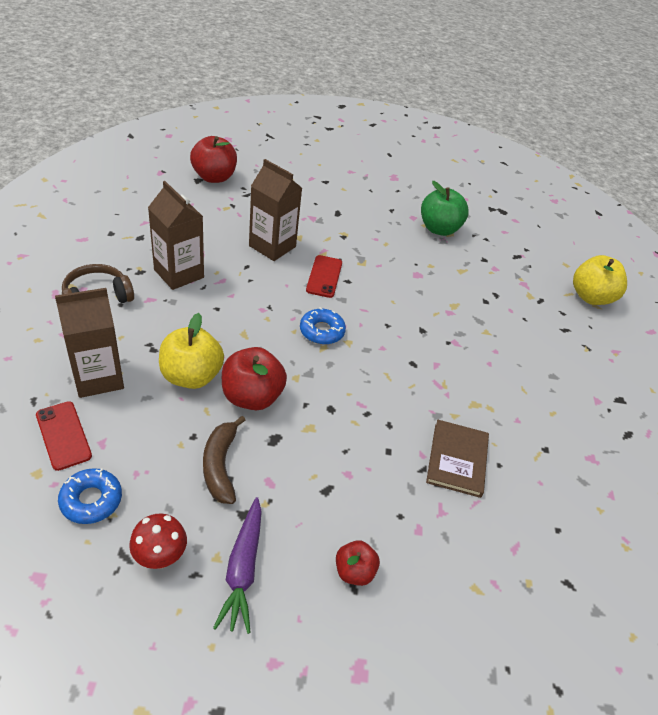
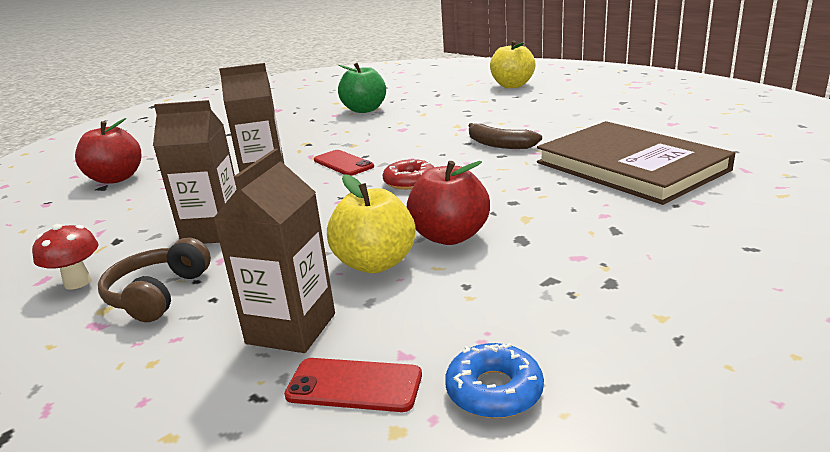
camera: 40 degrees left, 20 degrees down
red mushroom [129,513,187,569] -> red mushroom moved to [32,224,99,289]
brown banana [203,416,246,504] -> brown banana moved to [469,123,542,149]
purple carrot [213,497,262,634] -> none
blue donut [300,307,346,345] -> red donut [383,159,434,190]
red apple [336,540,380,586] -> none
brown book [426,420,489,498] -> brown book [537,121,735,205], size x1.97

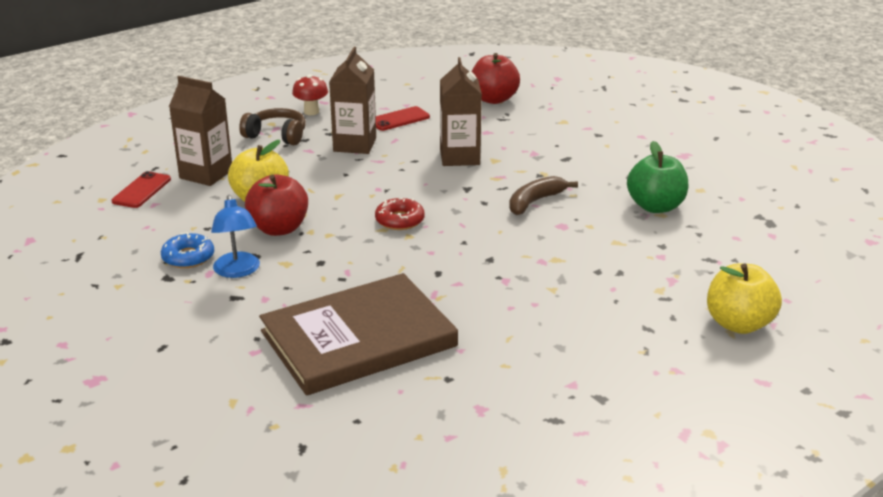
camera: 95 degrees right, 5 degrees up
red phone [314,150,374,176] -> red phone moved to [376,106,430,131]
blue donut [445,343,544,418] -> blue donut moved to [161,232,214,268]
brown banana [469,123,542,149] -> brown banana moved to [509,176,578,215]
none -> blue lamp [211,195,260,278]

